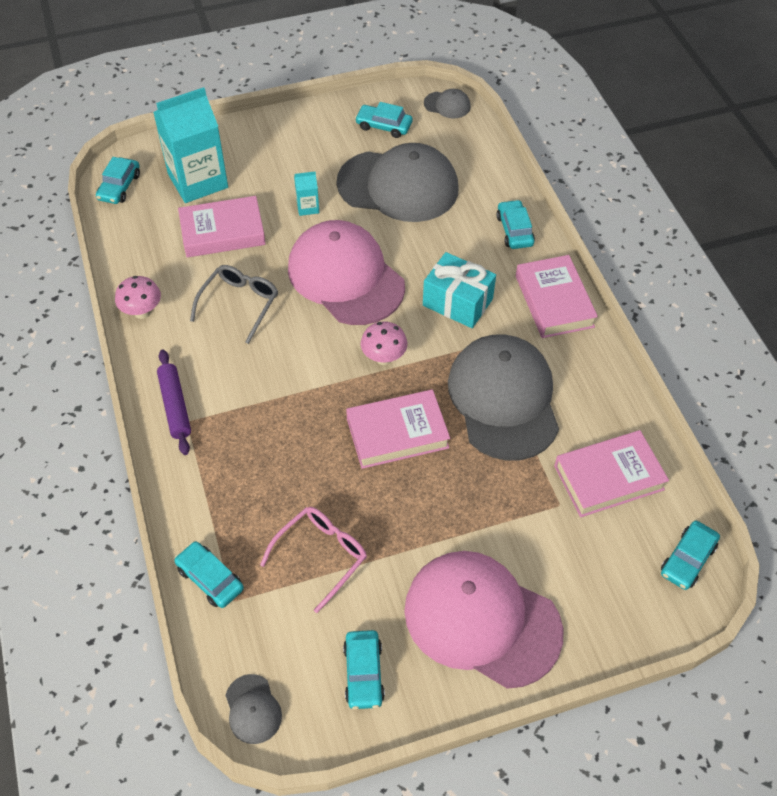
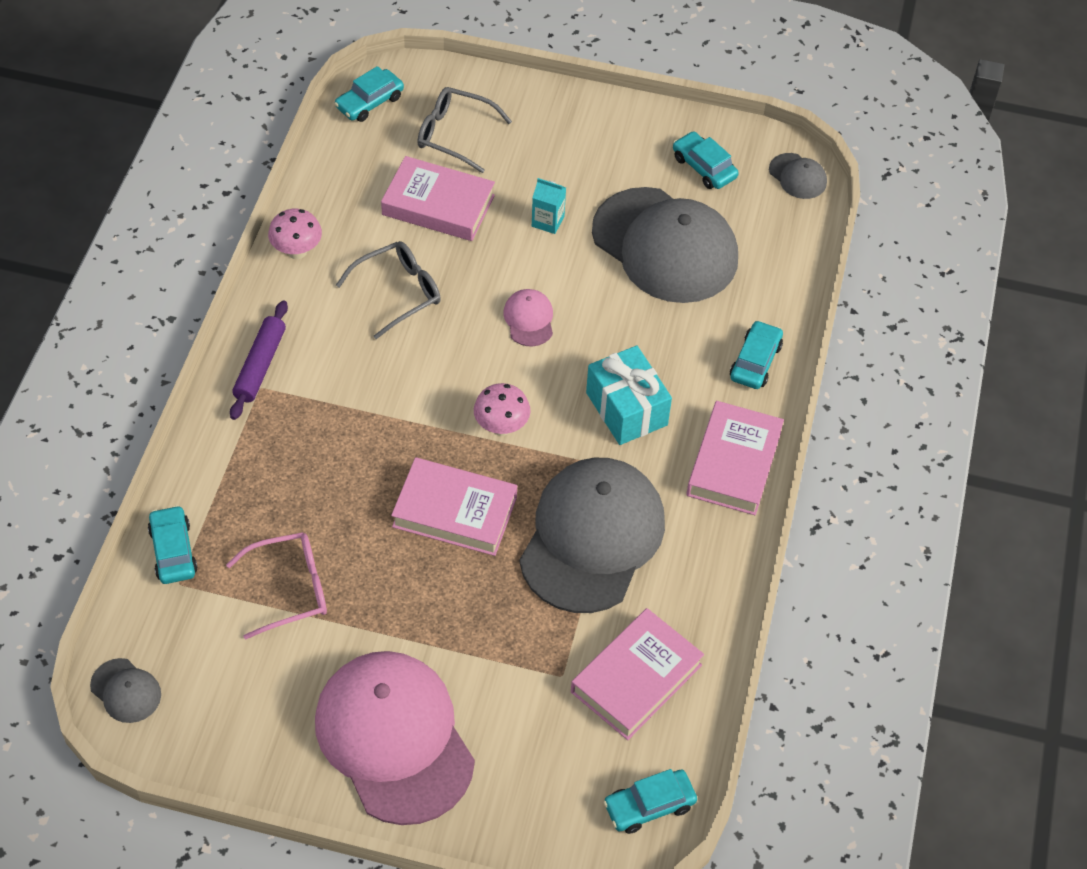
camera: 30 degrees right, 0 degrees up
turquoise carton [153,87,228,203] -> grey glasses [417,87,512,173]
grey cap [225,674,282,744] -> grey cap turned 60 degrees counterclockwise [90,658,161,723]
pink cap [288,220,405,325] -> pink cap [503,289,553,346], size x0.41
turquoise car [343,630,385,709] -> none
pink book [554,430,669,517] -> pink book turned 60 degrees counterclockwise [571,608,704,740]

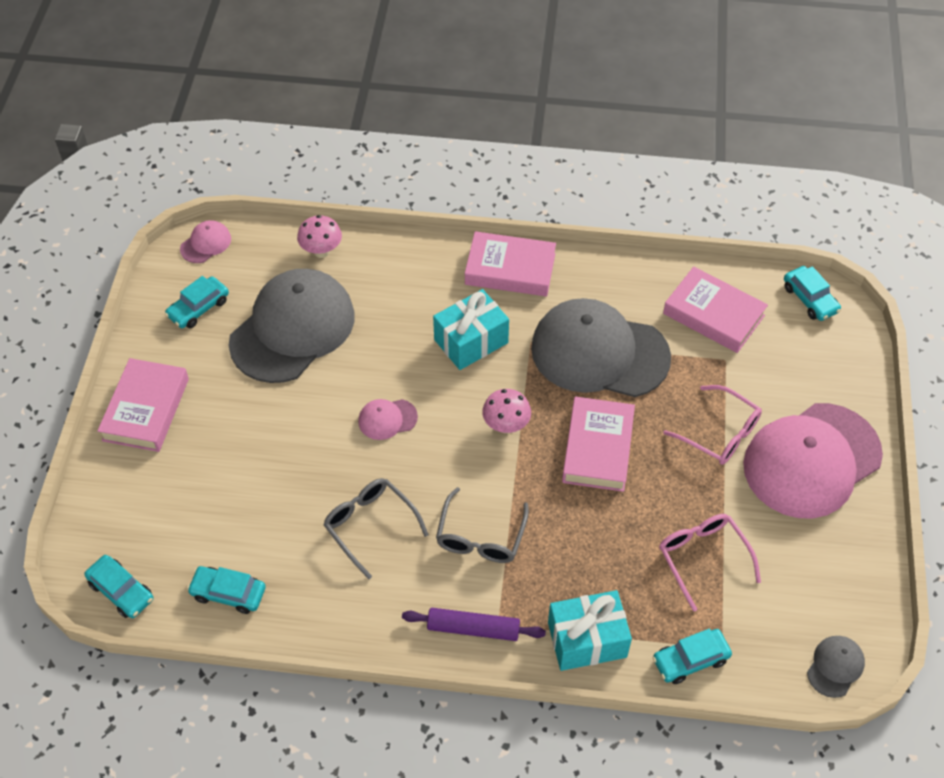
camera: 95 degrees left, 0 degrees up
pink mushroom [268,209,322,259] -> pink mushroom moved to [297,215,342,258]
pink book [381,156,495,241] -> pink book moved to [97,358,189,452]
grey glasses [417,87,512,173] -> grey glasses moved to [436,487,529,563]
turquoise carton [532,178,566,234] -> none
turquoise car [730,320,783,389] -> turquoise car moved to [187,566,266,614]
grey cap [769,153,827,199] -> pink cap [180,220,231,263]
none -> turquoise gift [548,590,632,671]
none -> pink glasses [663,385,762,465]

